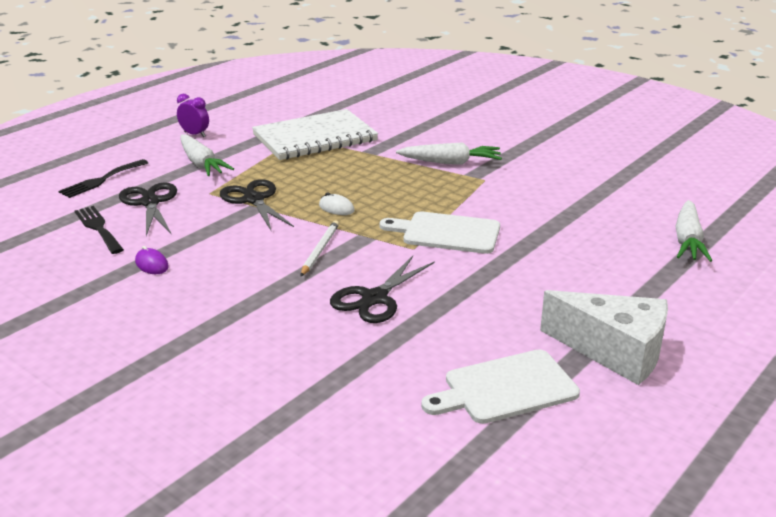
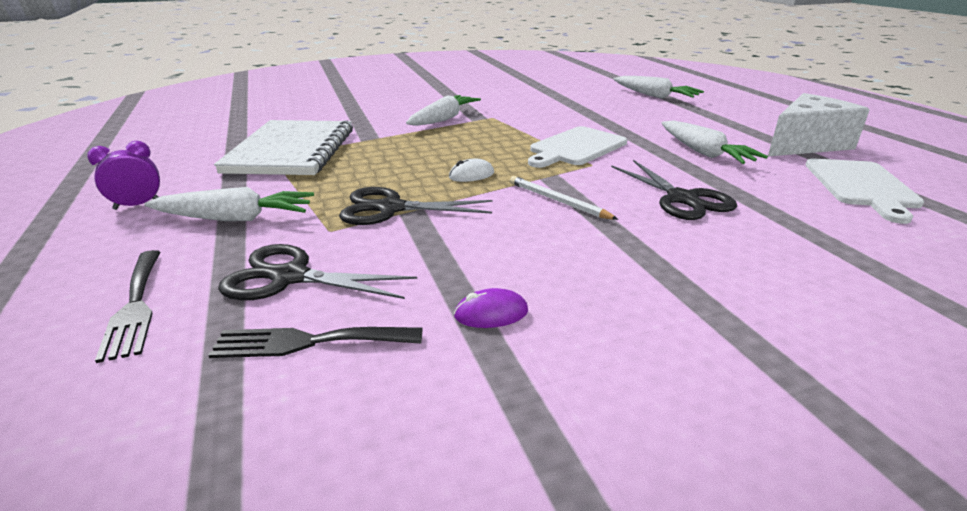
camera: 60 degrees left, 0 degrees up
none -> white carrot [662,120,768,164]

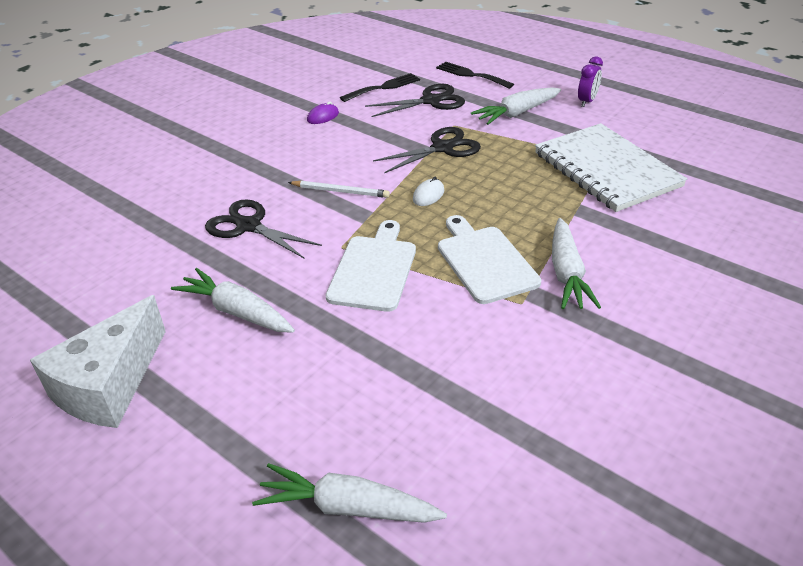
camera: 150 degrees right, 10 degrees up
white cutting board [805,158,924,224] -> white cutting board moved to [438,215,541,304]

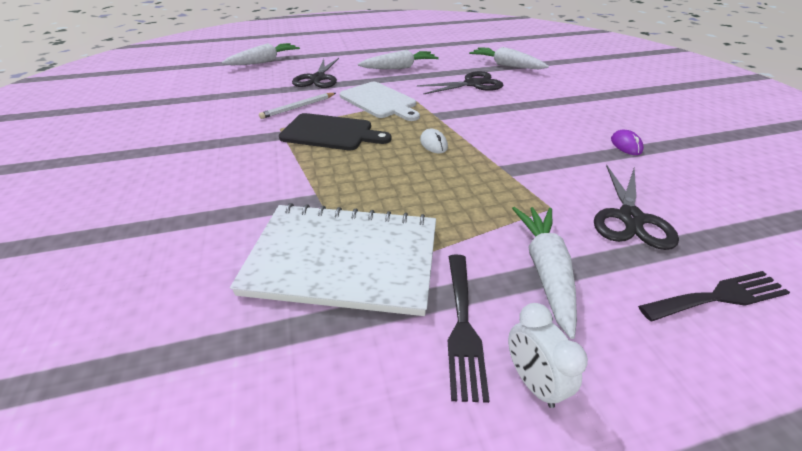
camera: 125 degrees right, 0 degrees up
white cheese [30,295,166,428] -> none
white pencil [288,180,390,198] -> white pencil moved to [259,93,336,119]
black fork [340,73,420,102] -> black fork moved to [448,255,490,403]
black scissors [373,127,481,173] -> black scissors moved to [292,58,339,88]
white cutting board [438,215,541,304] -> black cutting board [279,113,391,150]
white carrot [552,218,601,309] -> white carrot moved to [469,47,549,69]
purple clock [578,56,603,107] -> white clock [508,303,588,408]

